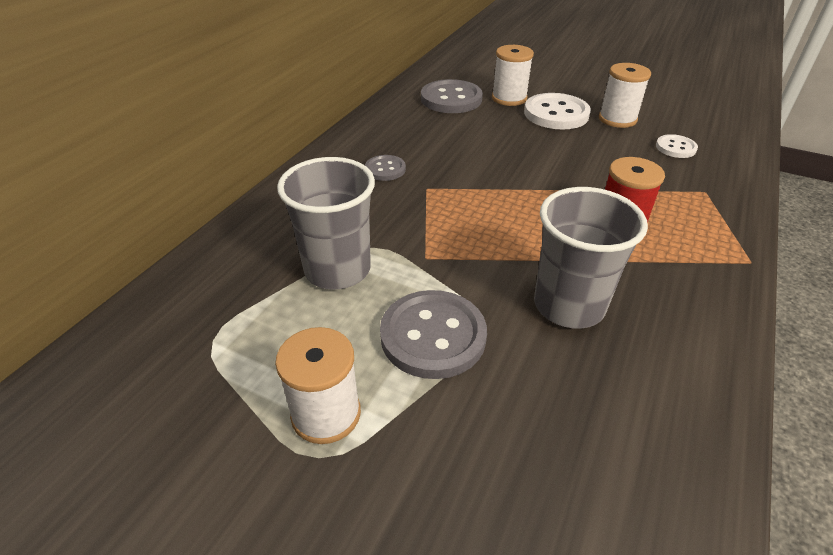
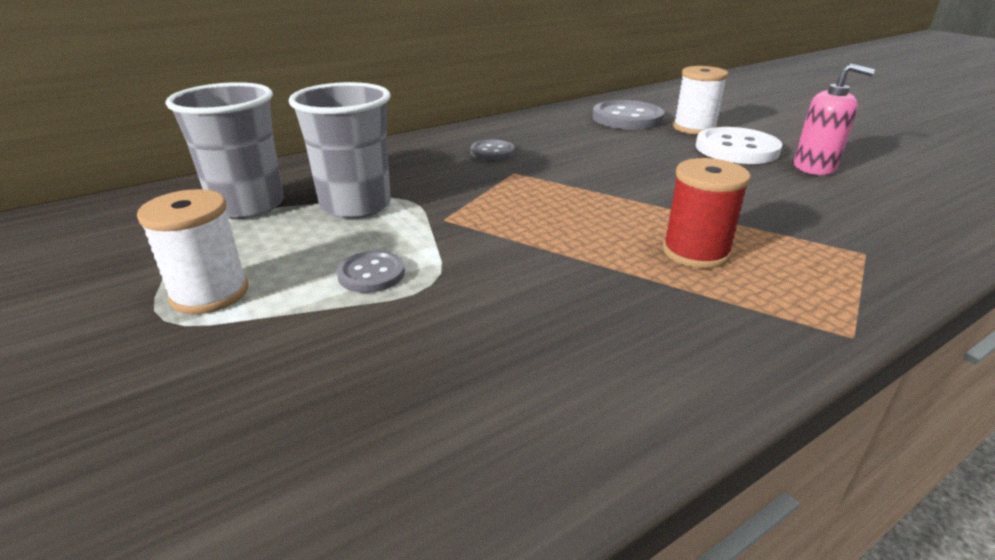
camera: 30 degrees right, 10 degrees down
grey button [380,290,487,379] -> grey button [337,251,405,293], size x0.55
grey cup [534,187,648,329] -> grey cup moved to [166,82,284,219]
white spool [599,63,651,128] -> pink soap dispenser [794,64,875,175]
white button [656,134,698,158] -> none

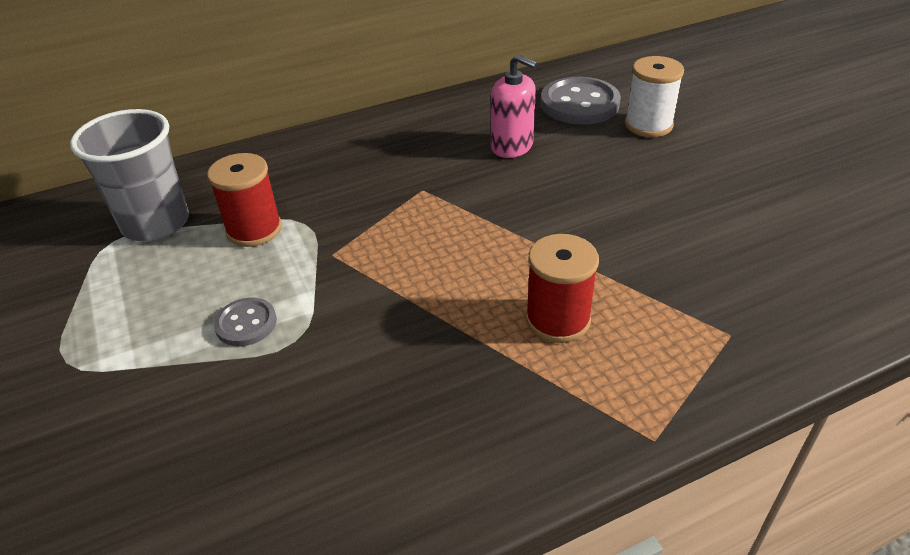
camera: 10 degrees right, 10 degrees up
white spool [137,189,248,314] -> none
grey cup [289,82,391,219] -> red spool [207,153,282,247]
grey button [471,140,515,160] -> none
white button [696,127,782,164] -> none
pink soap dispenser [794,64,875,175] -> pink soap dispenser moved to [491,54,538,158]

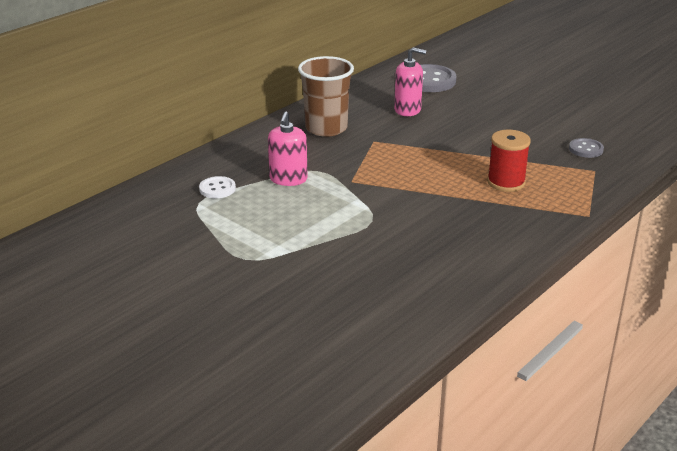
camera: 25 degrees left, 10 degrees down
grey cup [70,109,189,241] -> white button [199,176,236,198]
red spool [207,153,282,247] -> pink soap dispenser [268,112,307,186]
grey button [214,298,277,346] -> grey button moved to [569,138,604,158]
white spool [625,56,684,137] -> none
none -> brown cup [298,56,354,137]

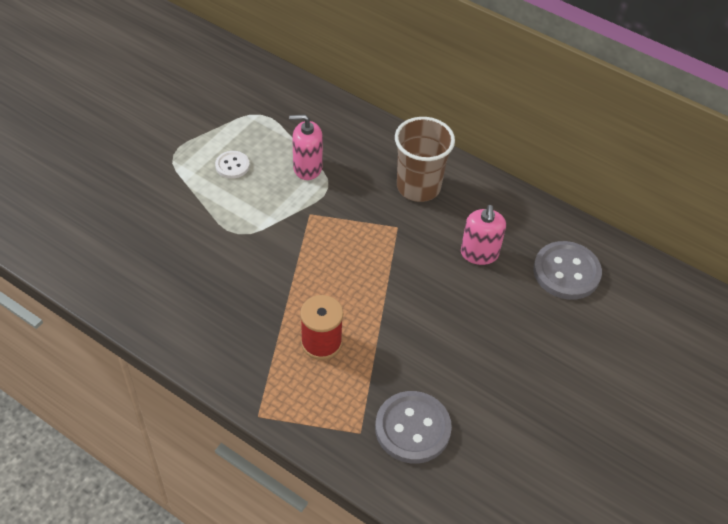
camera: 80 degrees right, 20 degrees up
white button [199,176,236,198] -> white button moved to [215,151,250,179]
grey button [569,138,604,158] -> grey button [375,391,452,463], size x1.83

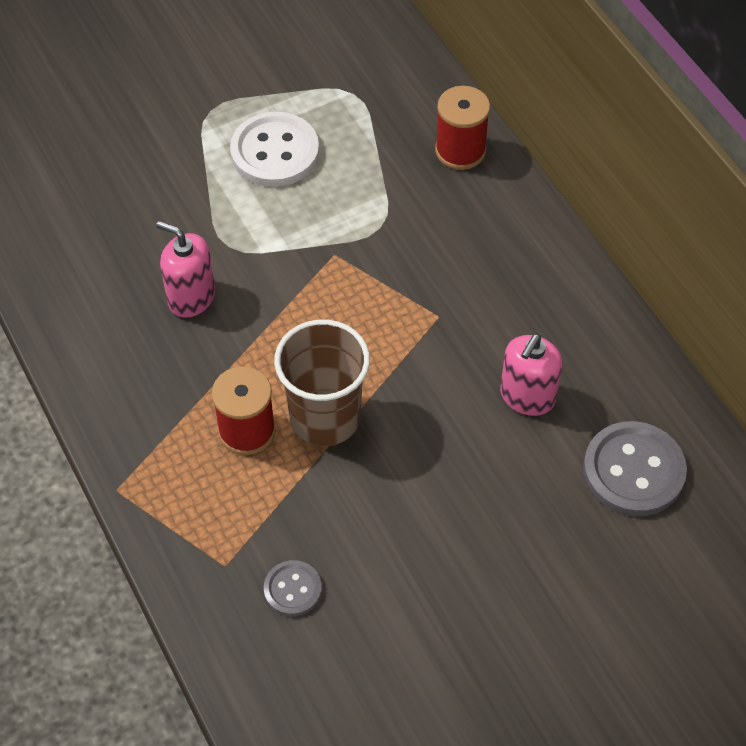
camera: 30 degrees right, 5 degrees up
white button [215,151,250,179] -> white button [230,112,319,187], size x1.83
pink soap dispenser [289,114,323,180] -> pink soap dispenser moved to [156,221,215,318]
grey button [375,391,452,463] -> grey button [264,560,322,617], size x0.55
brown cup [395,117,455,202] -> brown cup moved to [274,320,370,446]
none -> red spool [435,86,490,170]

